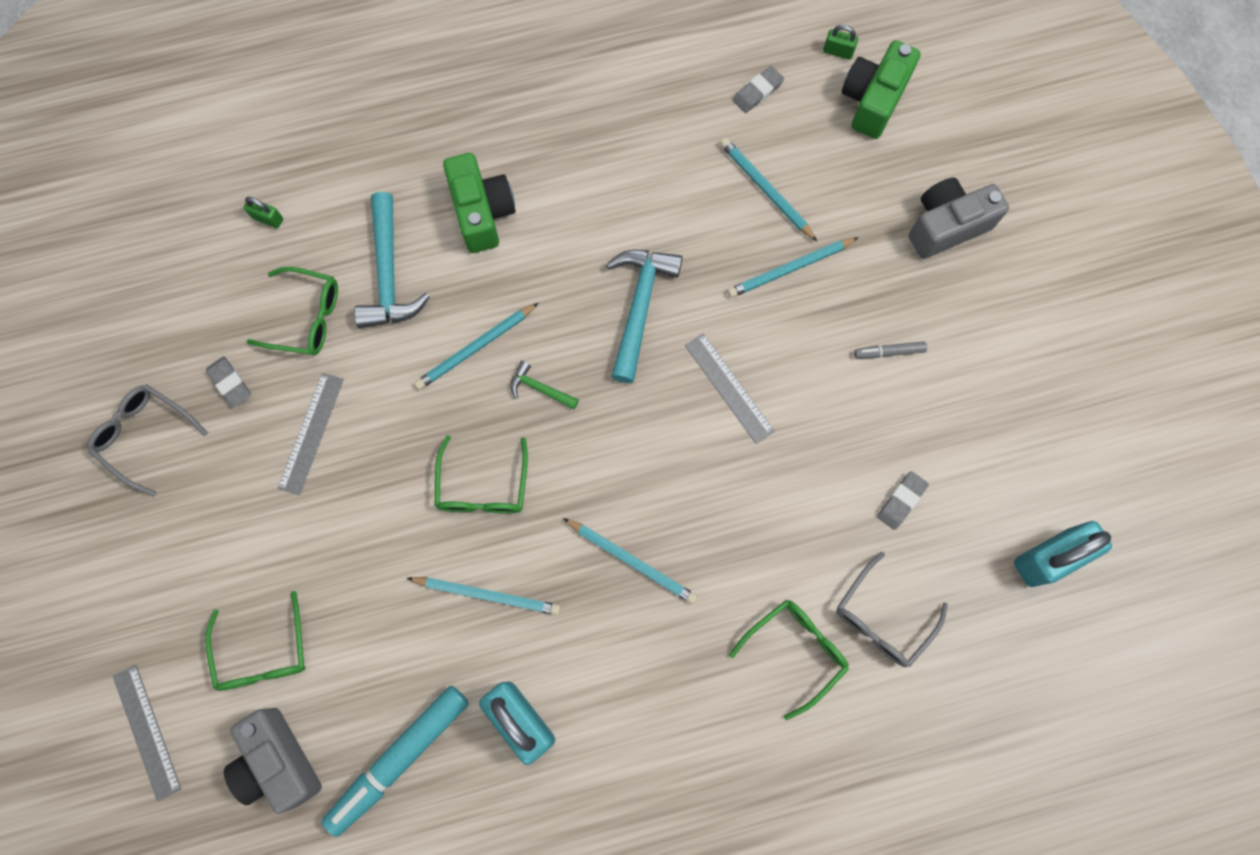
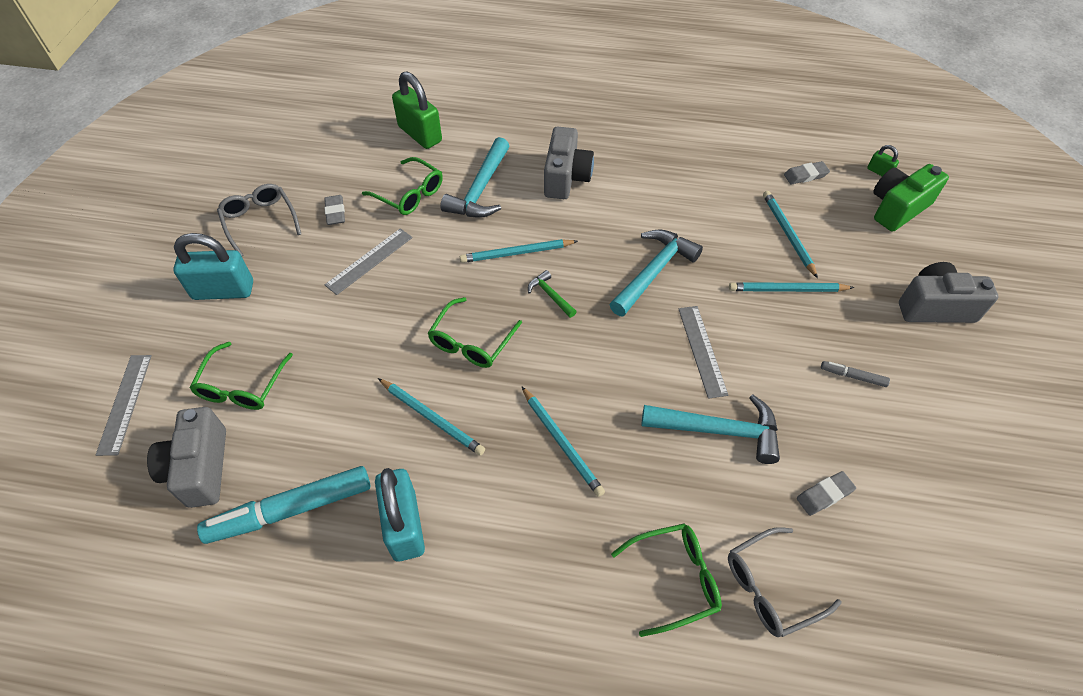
camera: 25 degrees right, 20 degrees down
green padlock [244,197,283,228] -> green padlock [392,71,442,149], size x2.20
green camera [443,153,516,253] -> grey camera [544,126,594,199]
turquoise padlock [1014,521,1112,587] -> turquoise padlock moved to [173,233,253,300]
none -> turquoise hammer [642,395,780,464]

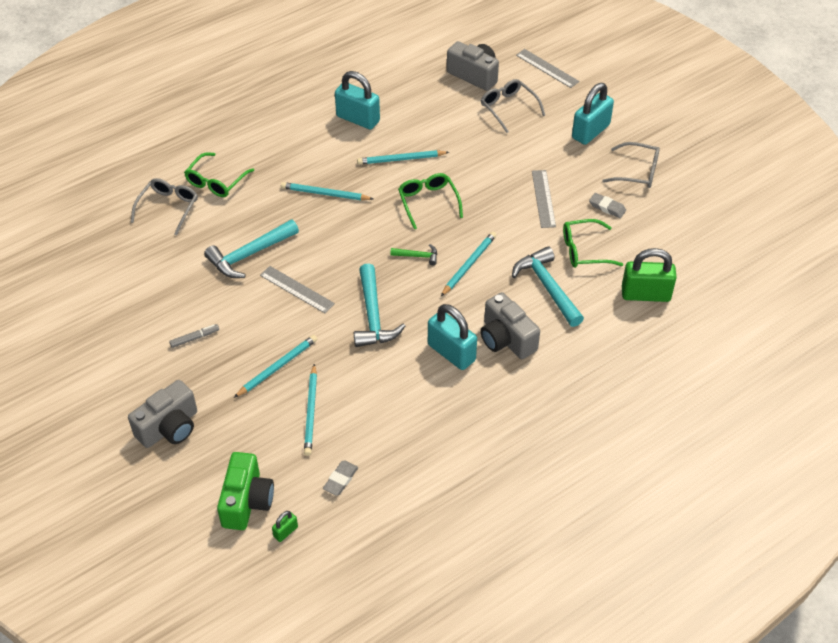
camera: 135 degrees right, 5 degrees down
green glasses [190,342,293,410] -> grey glasses [481,79,545,133]
turquoise marker [197,466,370,544] -> none
turquoise pencil [763,191,818,278] -> turquoise pencil turned 60 degrees clockwise [304,364,317,456]
grey eraser [797,471,856,516] -> none
green padlock [867,145,899,176] -> green padlock turned 45 degrees counterclockwise [272,511,298,542]
none -> turquoise padlock [428,304,477,370]

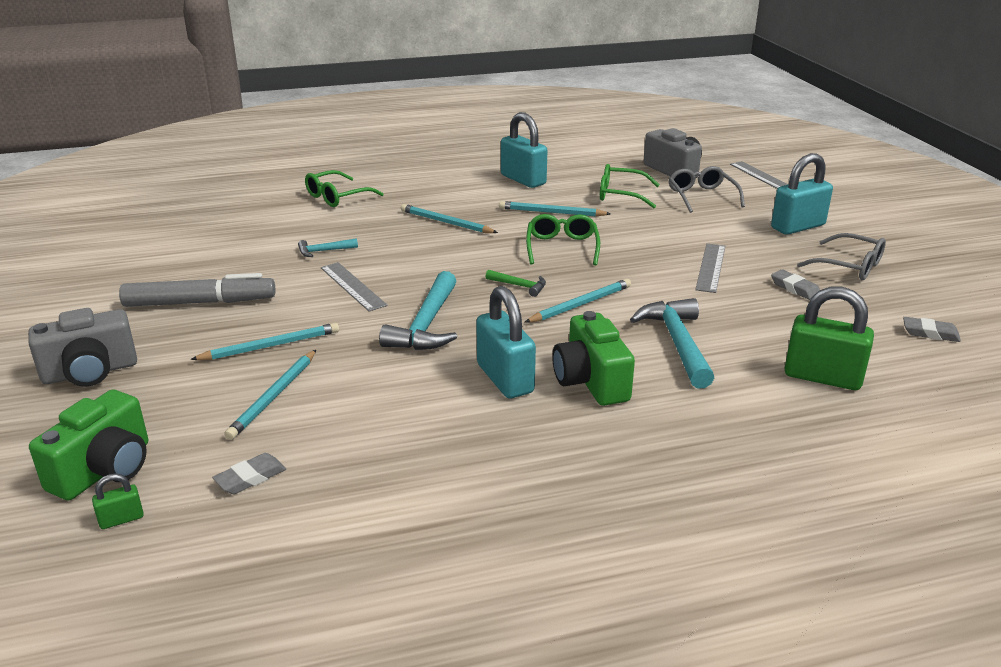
camera: 20 degrees right, 20 degrees down
grey glasses [131,178,198,236] -> none
grey marker [169,324,219,348] -> grey marker [119,273,275,307], size x2.26
turquoise hammer [204,219,299,278] -> turquoise hammer [298,238,358,257], size x0.50
grey camera [481,292,540,359] -> green camera [552,311,635,406]
green glasses [563,219,623,268] -> green glasses moved to [600,164,660,208]
none -> grey eraser [903,317,961,342]

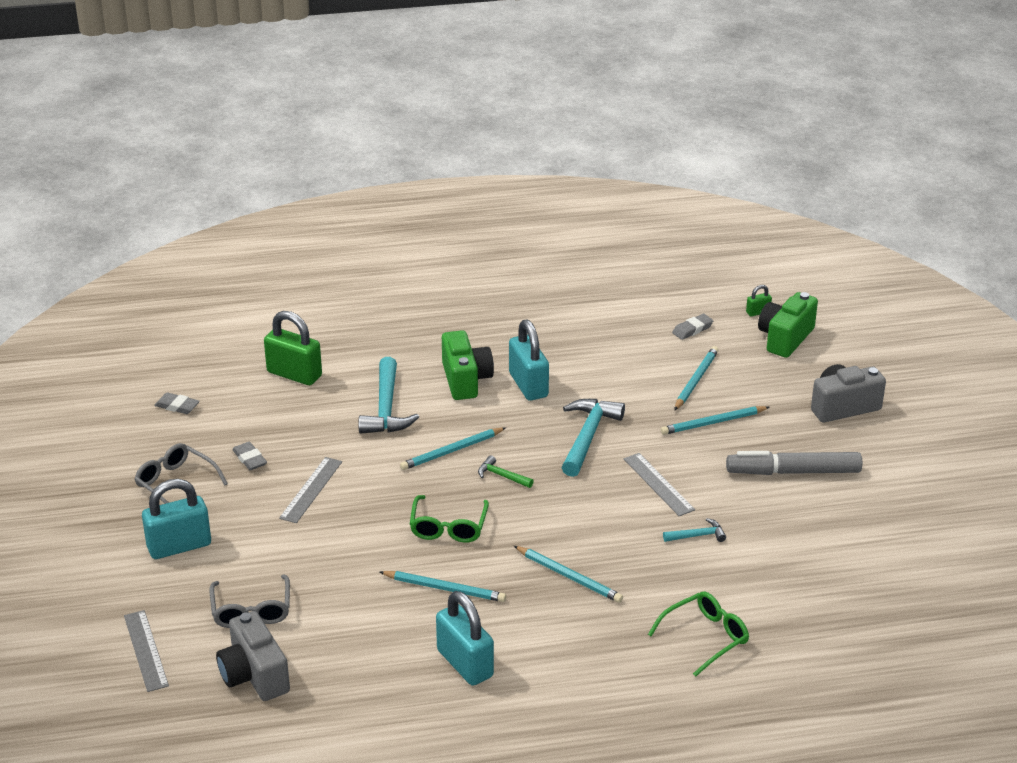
camera: 175 degrees left, 5 degrees up
green glasses [600,164,660,208] -> none

